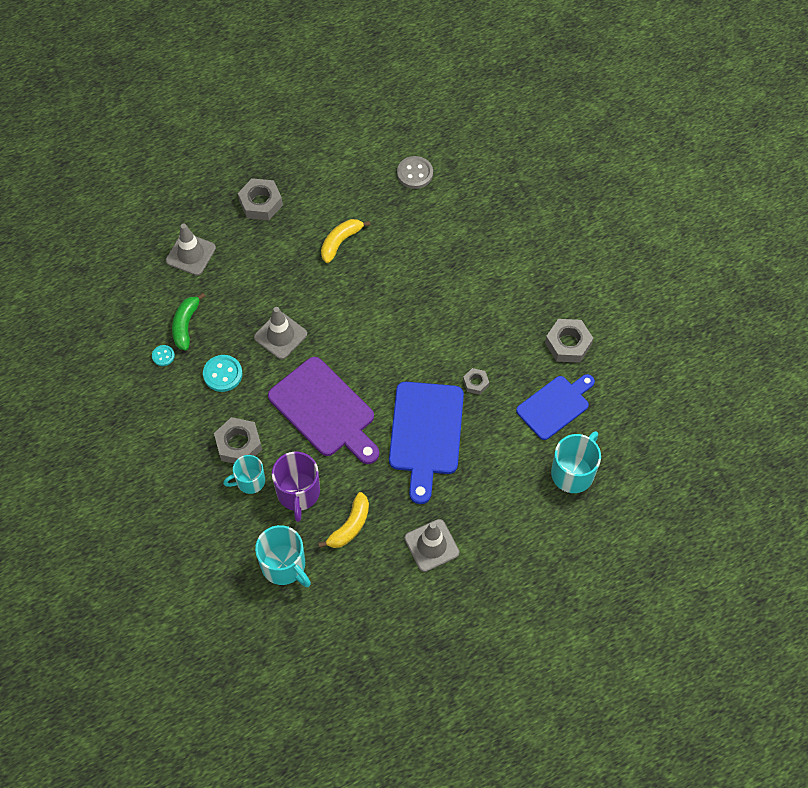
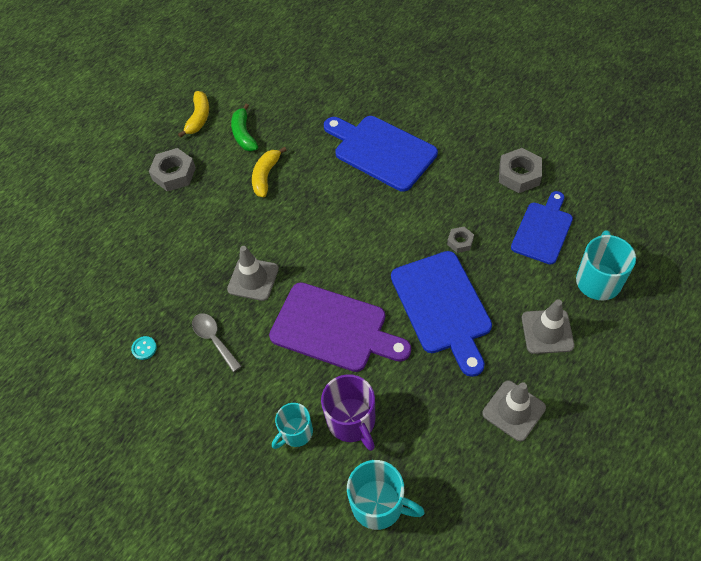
camera: 20 degrees left, 5 degrees down
grey traffic cone [166,224,216,276] -> grey traffic cone moved to [522,299,574,354]
green banana [172,293,205,351] -> green banana moved to [231,104,258,151]
turquoise button [203,355,243,392] -> grey spoon [192,313,242,372]
grey nut [214,417,262,463] -> none
yellow banana [318,492,369,548] -> yellow banana moved to [178,91,209,138]
grey button [397,156,433,189] -> none
none -> blue cutting board [324,116,438,192]

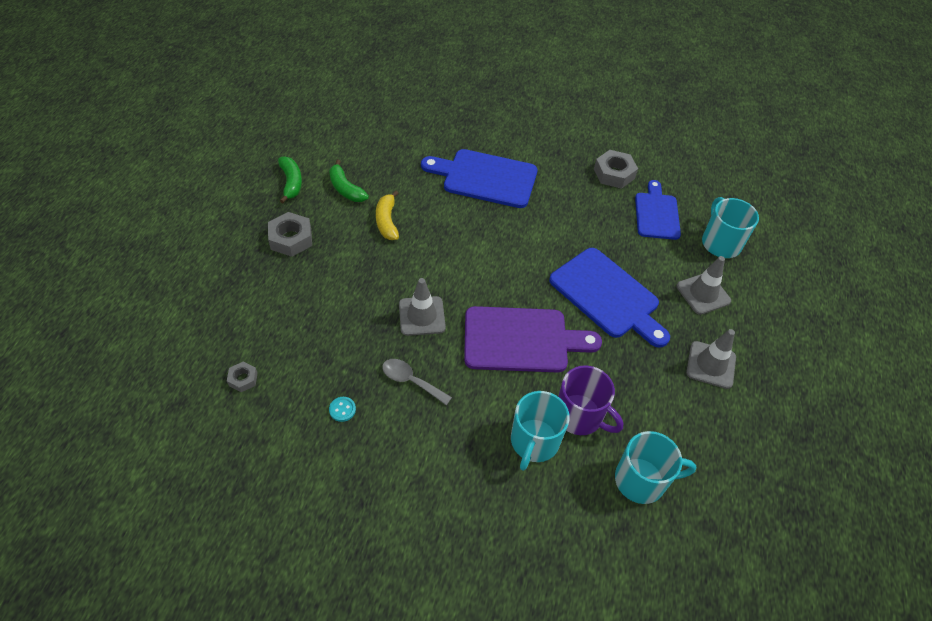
camera: 30 degrees left, 5 degrees down
yellow banana [178,91,209,138] -> green banana [278,156,302,203]
turquoise mug [272,403,313,449] -> turquoise mug [511,391,570,471], size x1.51
grey nut [447,227,474,253] -> grey nut moved to [227,361,258,392]

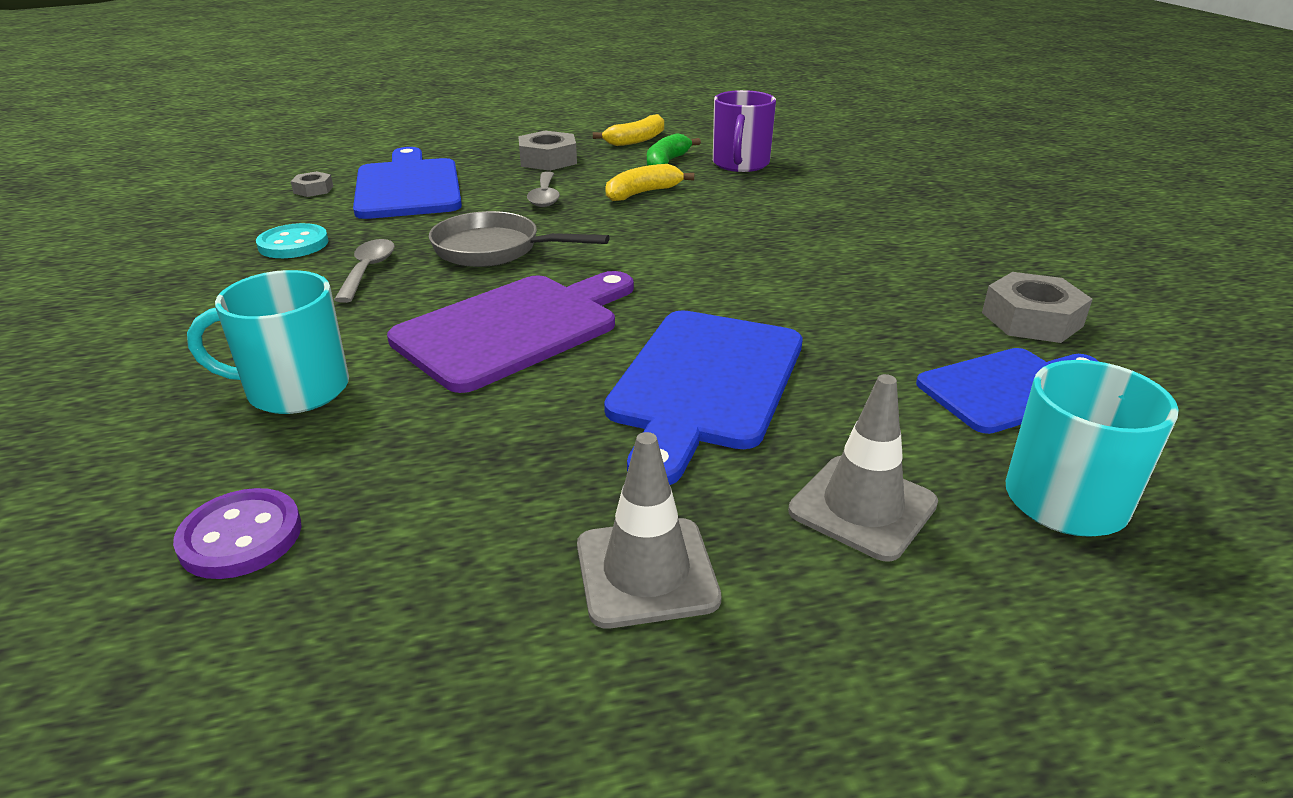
camera: 65 degrees right, 20 degrees down
green banana [278,156,302,203] -> yellow banana [593,114,664,146]
turquoise button [329,397,356,422] -> turquoise button [256,223,329,258], size x1.73
grey traffic cone [399,278,446,336] -> grey pan [429,211,610,267]
blue cutting board [421,149,538,208] -> blue cutting board moved to [353,147,462,219]
purple cutting board [464,306,602,373] -> purple cutting board turned 105 degrees counterclockwise [387,271,634,393]
purple mug [558,365,623,435] -> purple mug moved to [713,90,776,172]
turquoise mug [615,431,696,504] -> purple button [173,488,302,579]
none -> grey spoon [527,171,560,207]

